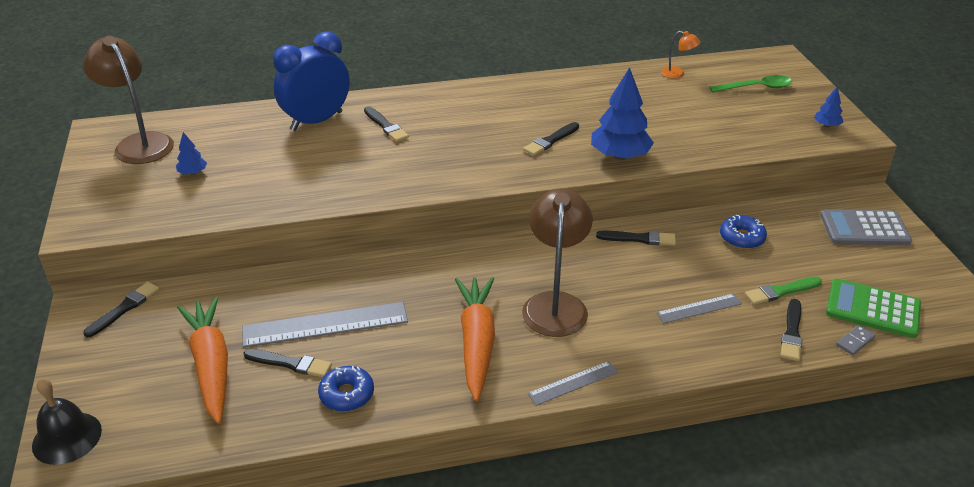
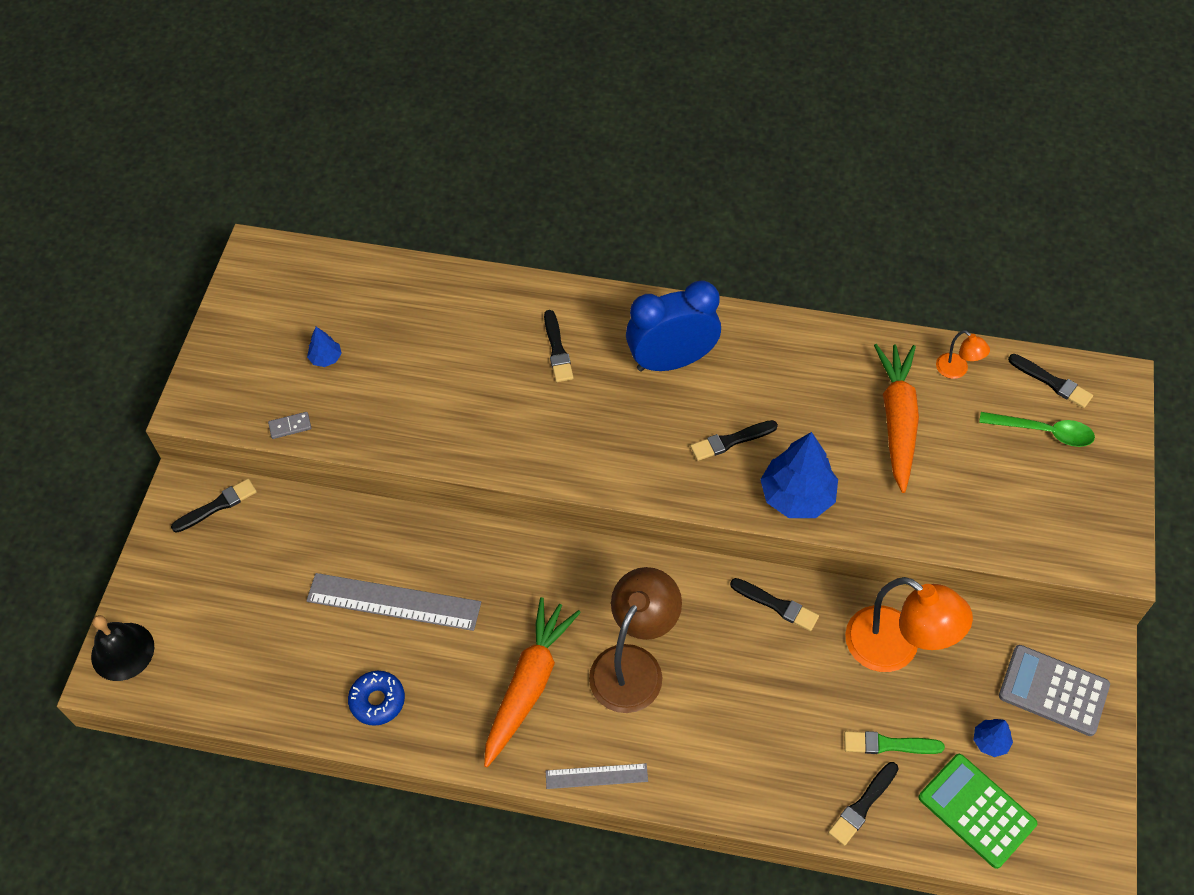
camera: 25 degrees right, 20 degrees up
brown lamp [83,36,174,164] -> none
orange carrot [177,297,228,424] -> orange carrot moved to [874,344,919,493]
black brush [244,349,332,377] -> black brush moved to [1008,354,1093,408]
blue clock [273,31,350,131] -> blue clock moved to [626,281,721,371]
grey ruler [656,293,742,323] -> none
blue donut [720,215,767,249] -> orange lamp [845,577,973,672]
blue tree [814,86,843,127] -> blue tree moved to [974,719,1013,757]
grey domino [836,325,875,355] -> grey domino moved to [268,412,311,439]

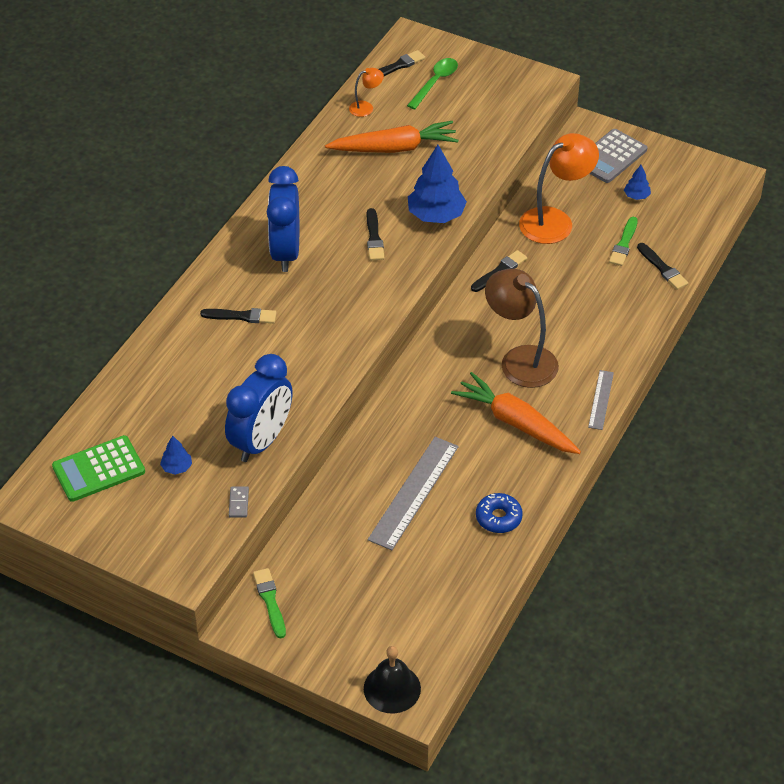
camera: 75 degrees left, 10 degrees down
black brush [171,479,257,533] -> green brush [253,568,286,639]
orange carrot [874,344,919,493] -> orange carrot turned 150 degrees clockwise [325,121,459,153]
green calculator [919,754,1037,869] -> green calculator moved to [52,435,145,502]
none -> blue clock [225,354,292,462]

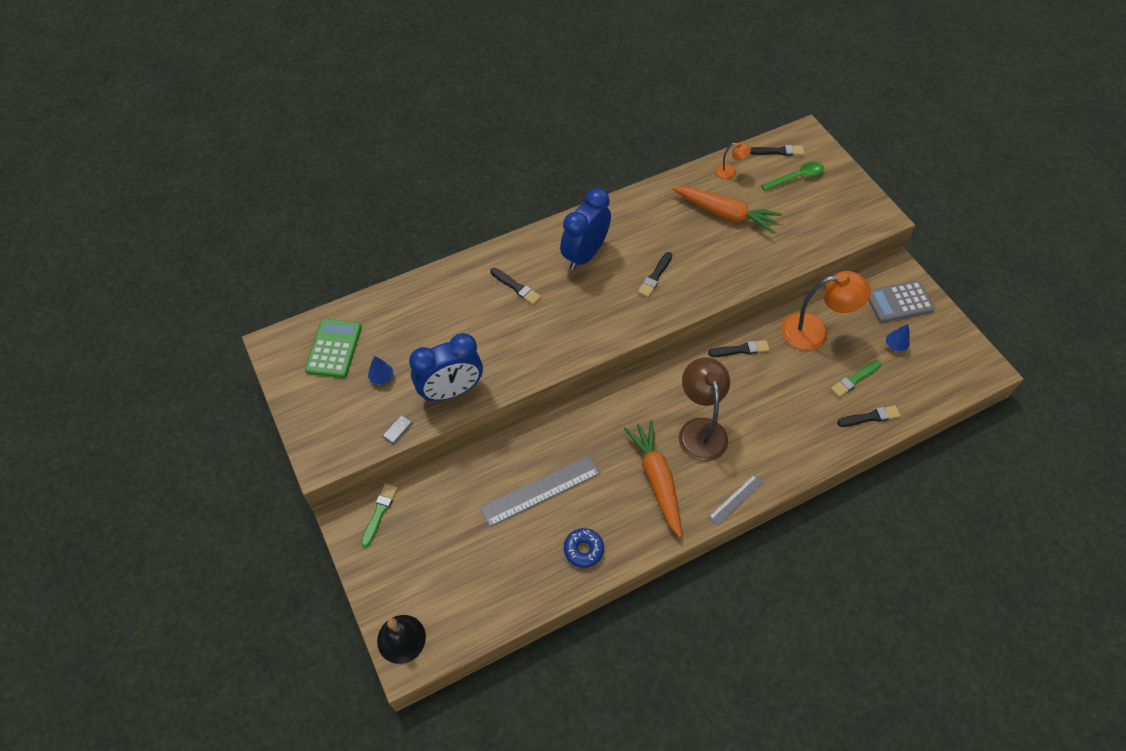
camera: 35 degrees right, 10 degrees up
green calculator [52,435,145,502] -> green calculator turned 90 degrees clockwise [305,319,362,378]
blue tree [408,145,467,223] -> none
black brush [637,243,688,290] -> black brush turned 105 degrees counterclockwise [837,405,901,427]

